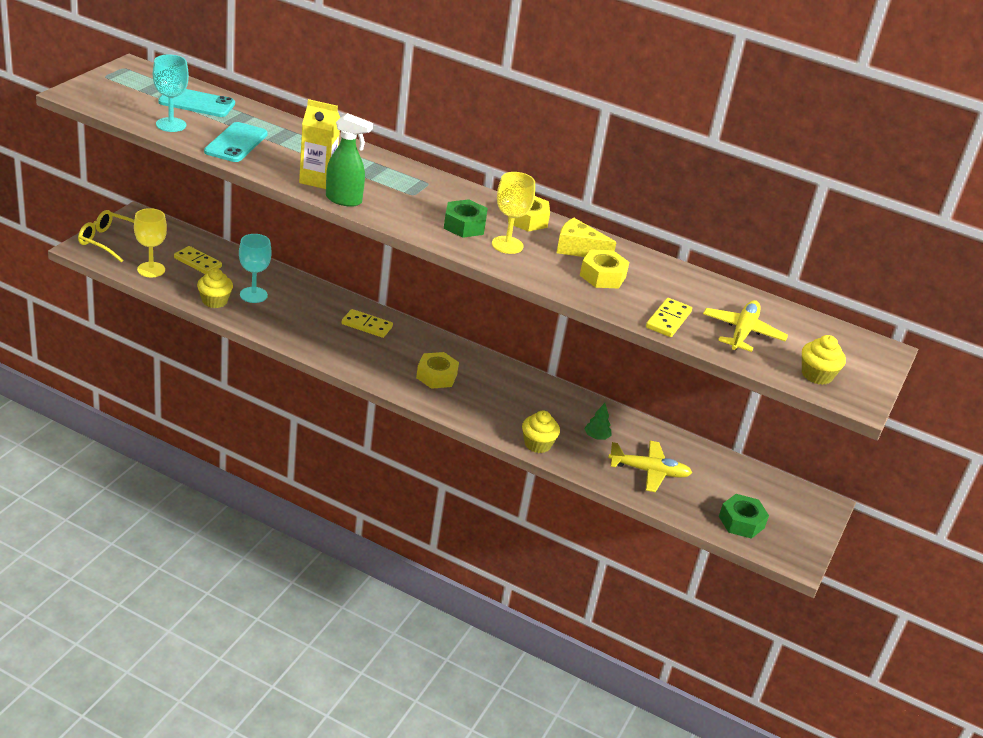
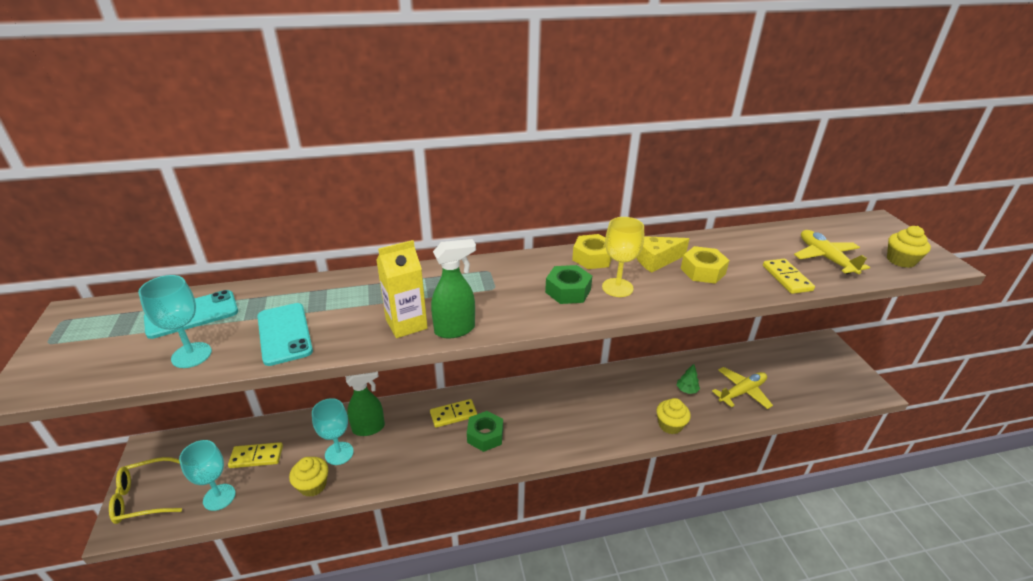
camera: 35 degrees left, 0 degrees up
yellow goblet [134,208,167,277] -> turquoise goblet [179,440,236,511]
yellow nut [416,352,459,389] -> none
green nut [719,494,769,539] -> green nut moved to [467,411,503,452]
none -> green spray bottle [346,372,385,436]

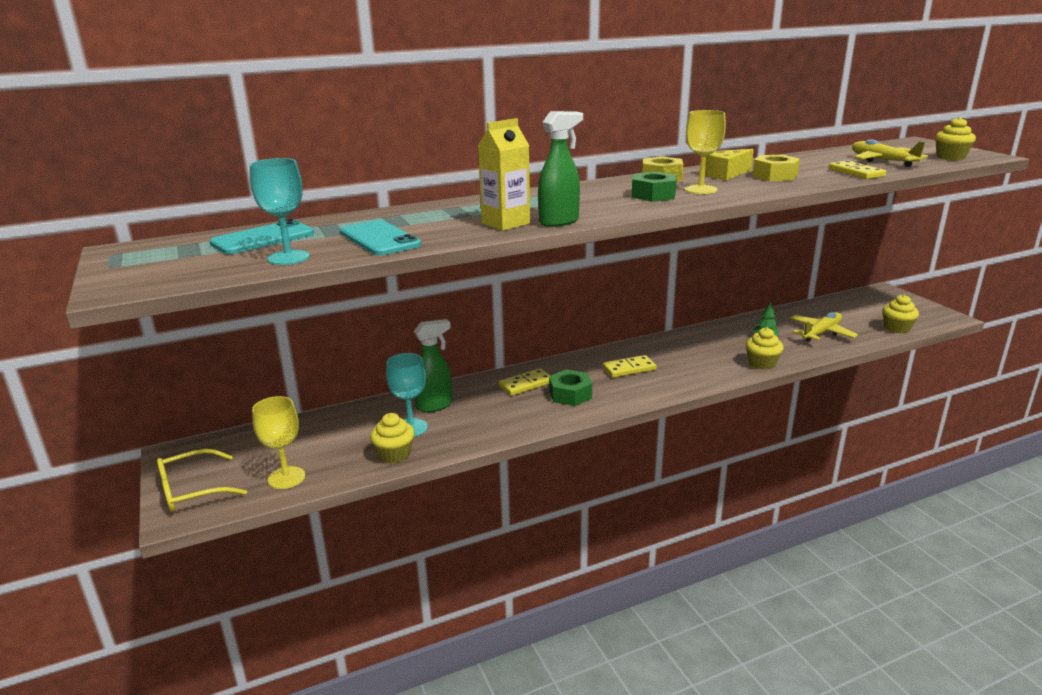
camera: 10 degrees left, 10 degrees down
turquoise goblet [179,440,236,511] -> yellow goblet [252,396,305,489]
yellow domino [228,442,283,468] -> yellow domino moved to [603,355,656,378]
none -> yellow cupcake [882,295,919,333]

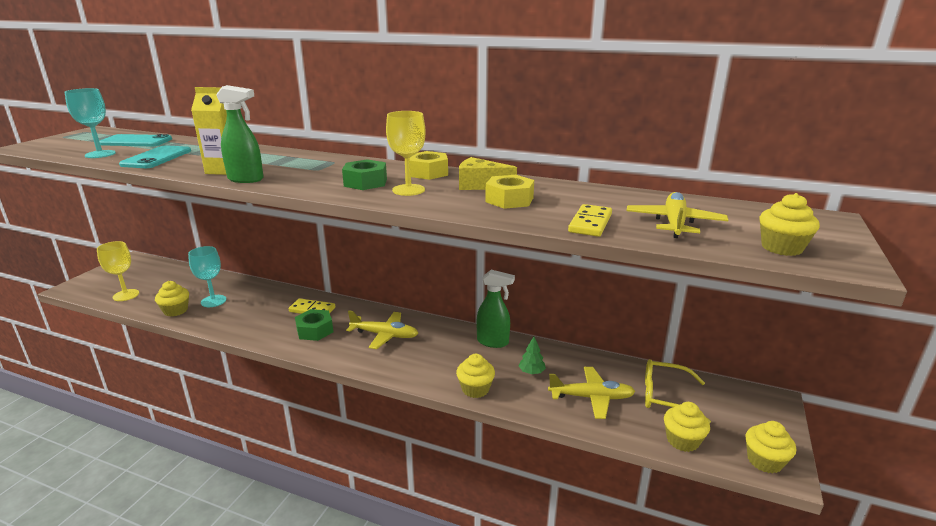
camera: 45 degrees right, 0 degrees up
yellow glasses [157,449,247,512] -> yellow glasses moved to [645,359,711,423]
green spray bottle [414,319,453,412] -> green spray bottle moved to [477,270,515,348]
yellow domino [603,355,656,378] -> yellow plane [346,310,418,349]
none -> yellow cupcake [745,421,796,473]

